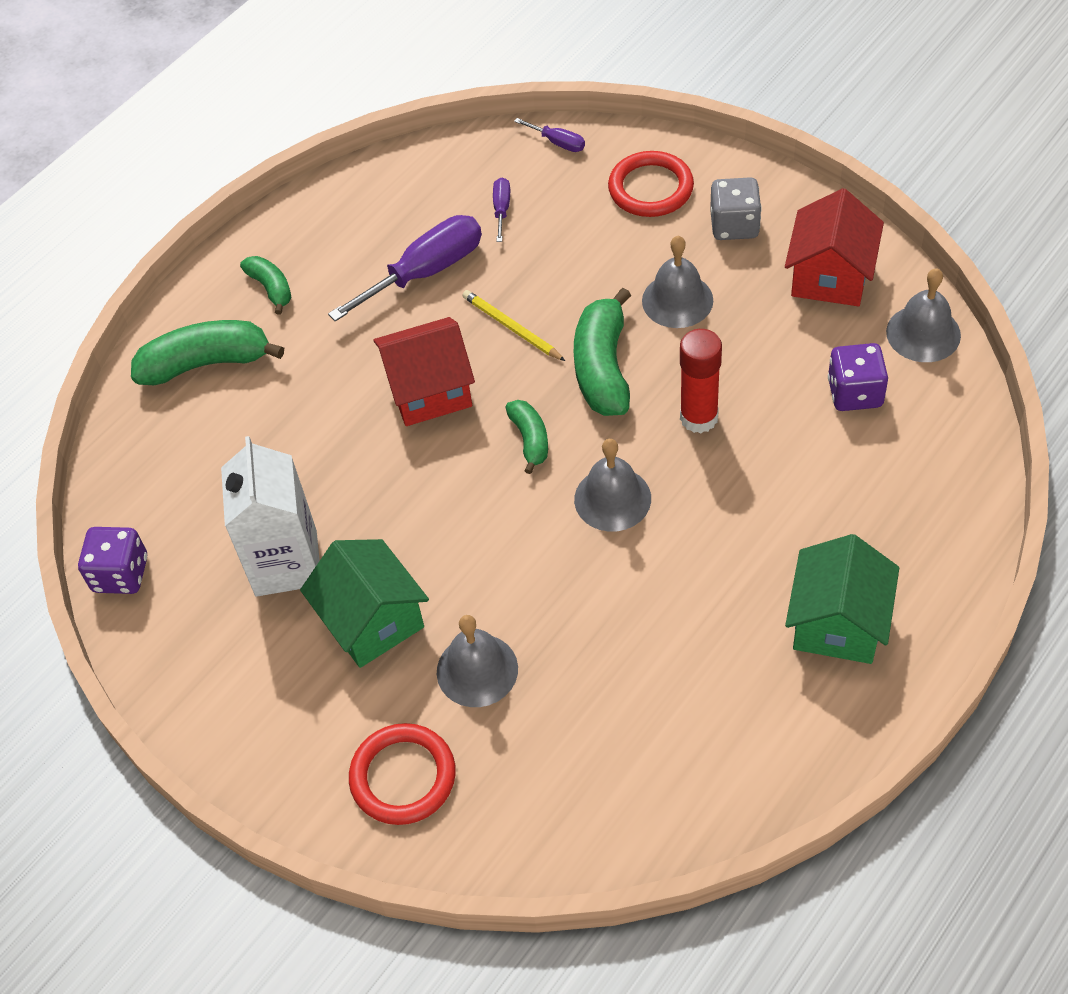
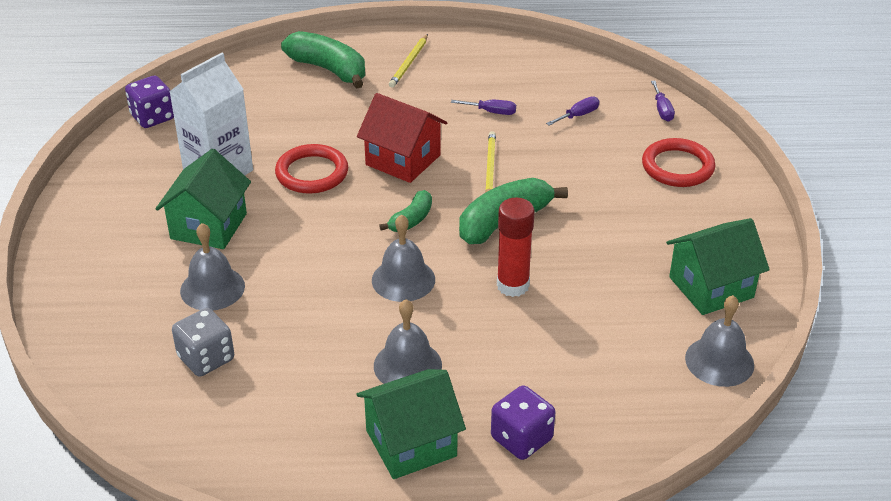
camera: 45 degrees right, 15 degrees down
green banana [240,256,291,315] -> yellow pencil [389,34,428,88]
purple screwdriver [328,215,482,322] -> purple screwdriver [451,100,516,115], size x0.47
red ring [349,723,456,825] -> red ring moved to [275,144,348,194]
grey bell [642,236,713,328] -> grey bell moved to [374,299,442,384]
grey dice [710,177,762,240] -> grey dice moved to [172,308,234,377]
red house [785,188,884,306] -> green house [666,218,770,315]
purple dice [828,343,888,411] -> purple dice moved to [491,385,555,460]

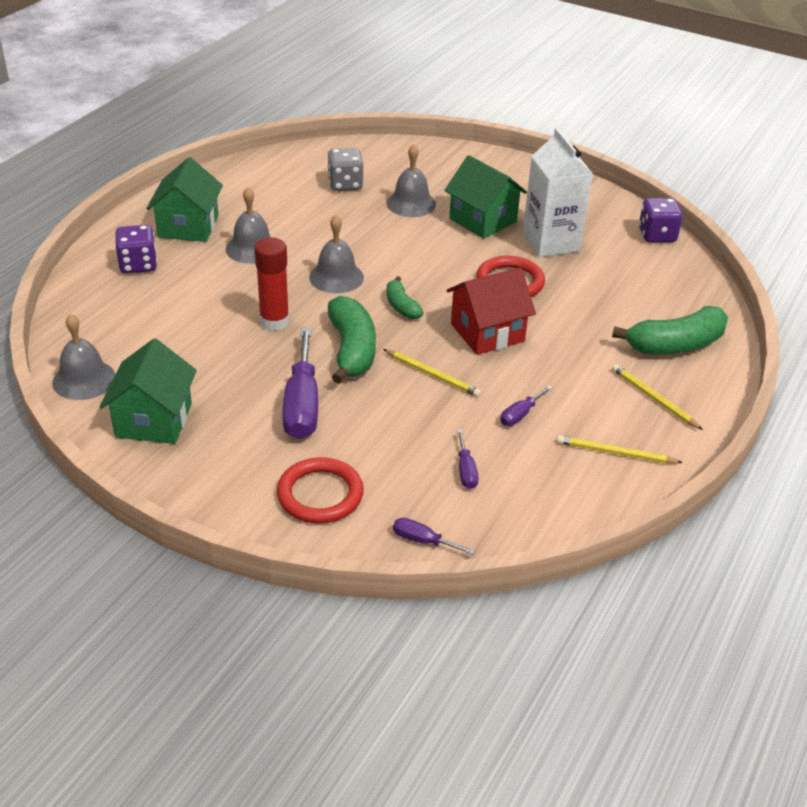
camera: 120 degrees right, 0 degrees up
none -> purple screwdriver [282,328,318,439]
none -> yellow pencil [557,435,683,464]

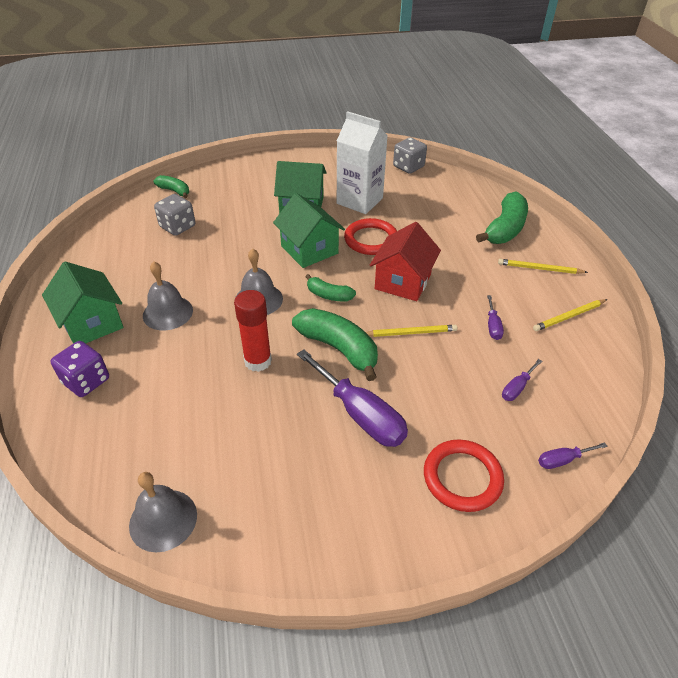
camera: 40 degrees left, 5 degrees up
green house [99,339,197,444] -> green house moved to [273,193,345,268]
grey bell [387,144,436,217] -> none
purple screwdriver [457,429,479,489] -> purple screwdriver turned 90 degrees clockwise [502,359,542,401]
purple dice [639,198,683,242] -> grey dice [393,137,427,173]
none -> green banana [154,175,189,198]

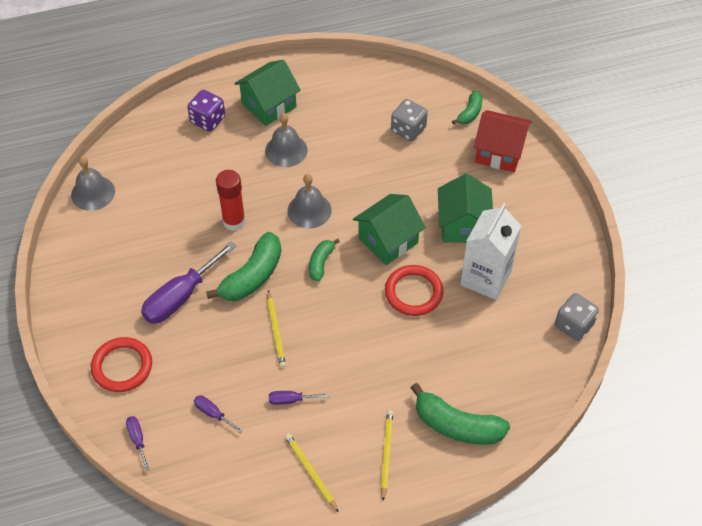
camera: 85 degrees right, 10 degrees up
red house [370,222,441,301] -> red house moved to [474,110,532,172]

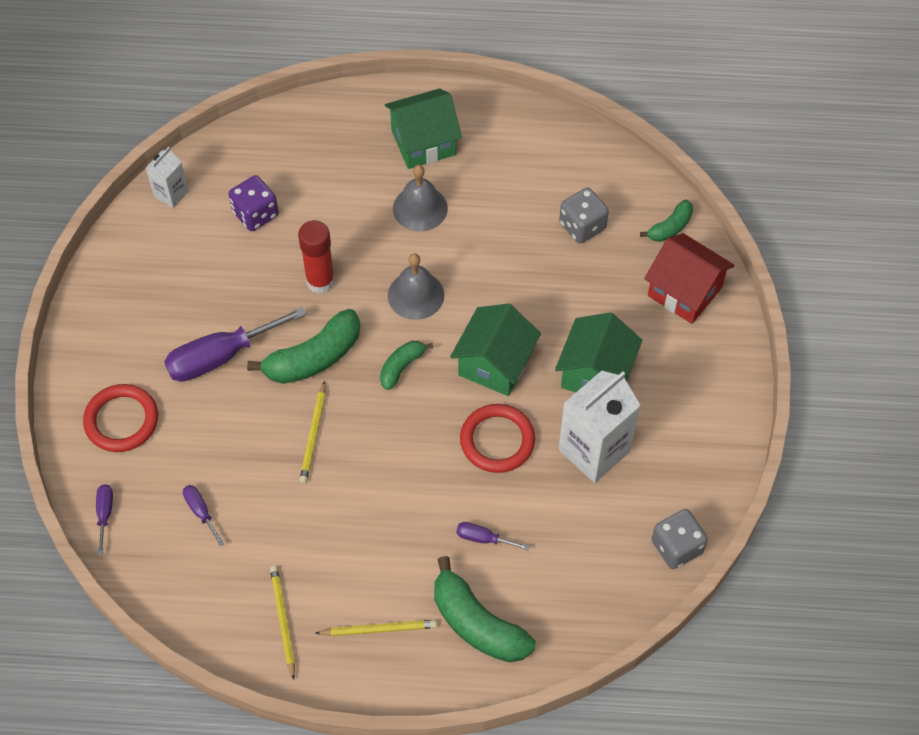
camera: 20 degrees right, 5 degrees up
grey bell [71,156,115,211] -> white carton [146,147,189,208]
purple dice [187,90,225,132] -> purple dice moved to [228,175,279,231]
purple screwdriver [269,391,328,405] -> purple screwdriver moved to [456,522,530,550]
green house [353,194,426,265] -> green house turned 45 degrees counterclockwise [450,303,541,396]
yellow pencil [381,410,393,500] -> yellow pencil turned 60 degrees clockwise [315,620,437,636]

